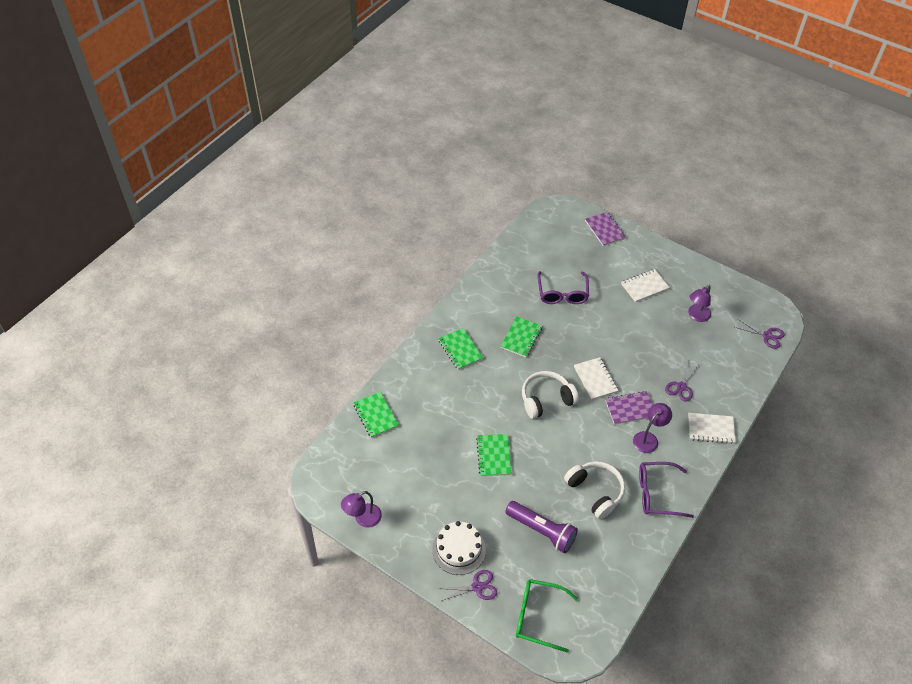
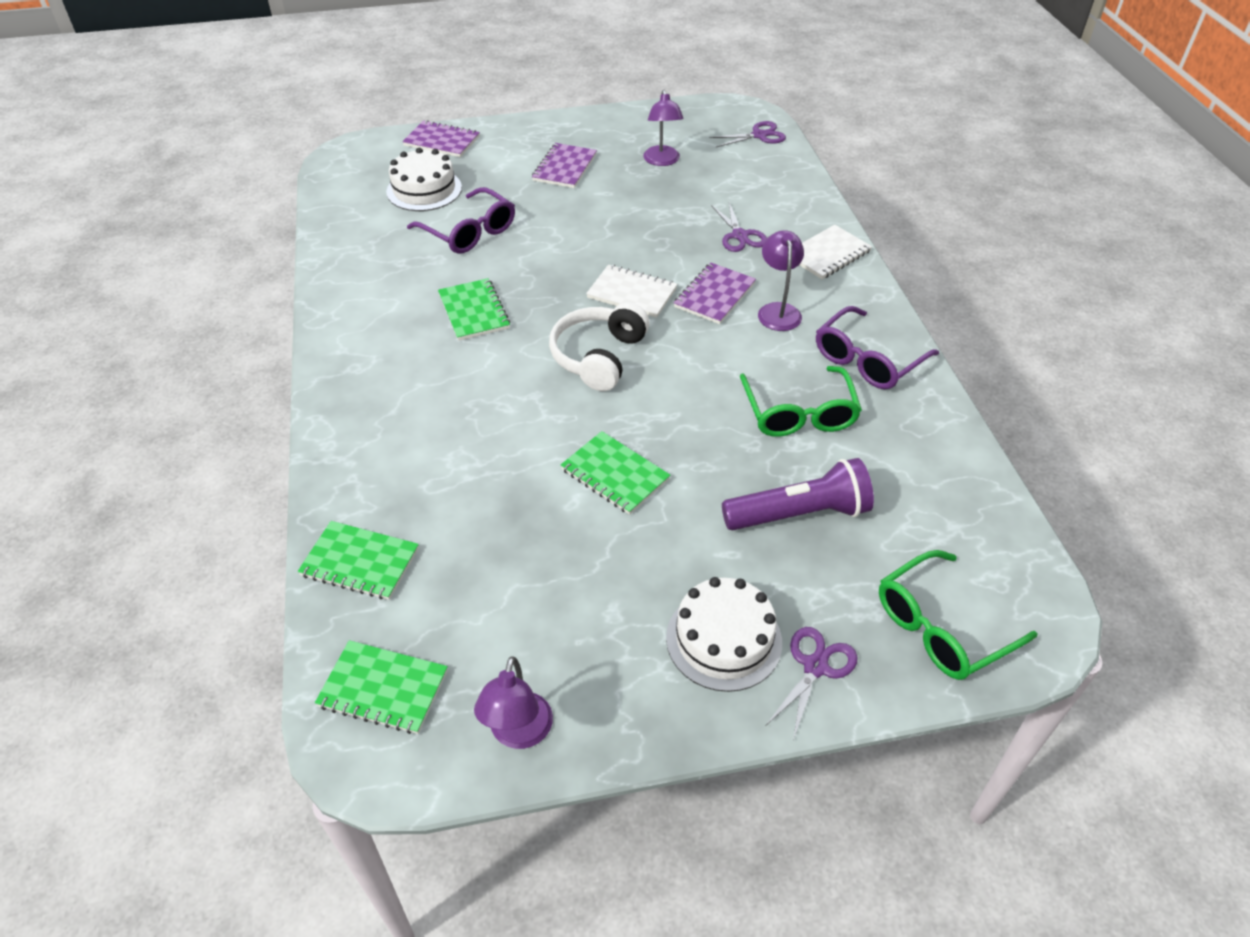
camera: 45 degrees left, 5 degrees down
green notebook [438,328,483,370] -> green notebook moved to [315,640,448,734]
white headphones [564,461,625,519] -> green glasses [740,366,862,437]
white notebook [621,269,670,302] -> purple notebook [532,143,597,188]
none -> white cake [386,148,462,211]

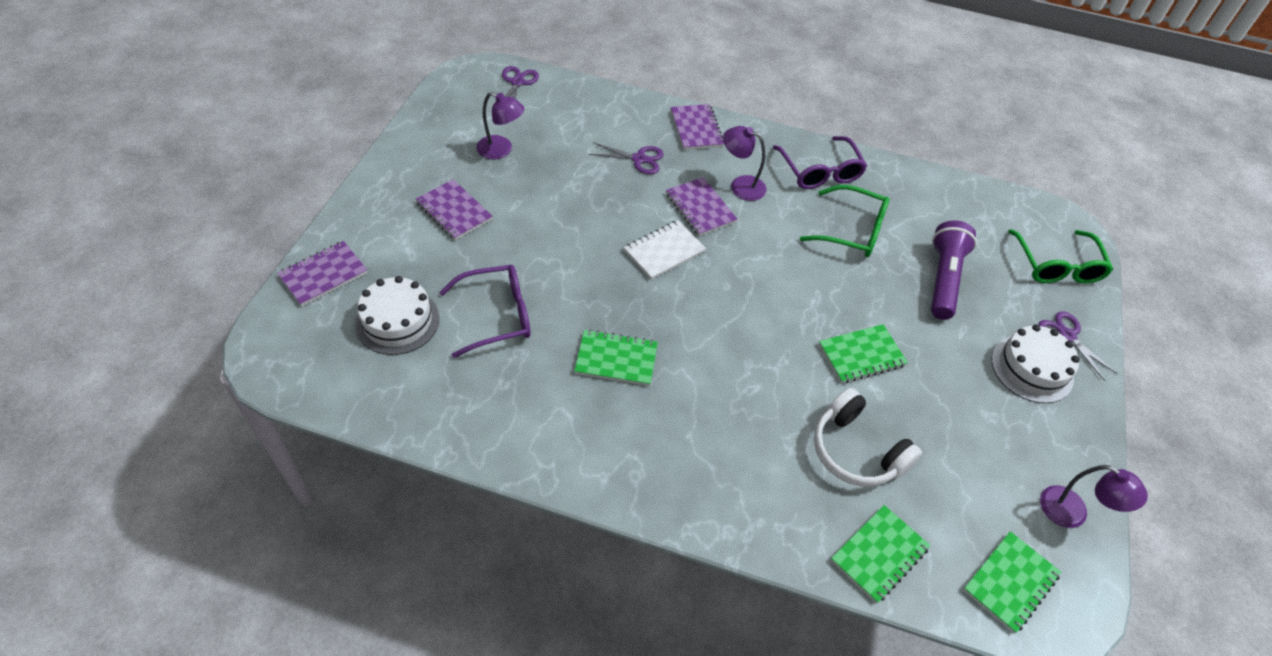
camera: 65 degrees left, 5 degrees up
white headphones [549,302,650,391] -> white headphones moved to [814,388,922,487]
white notebook [799,225,872,279] -> purple notebook [671,104,724,150]

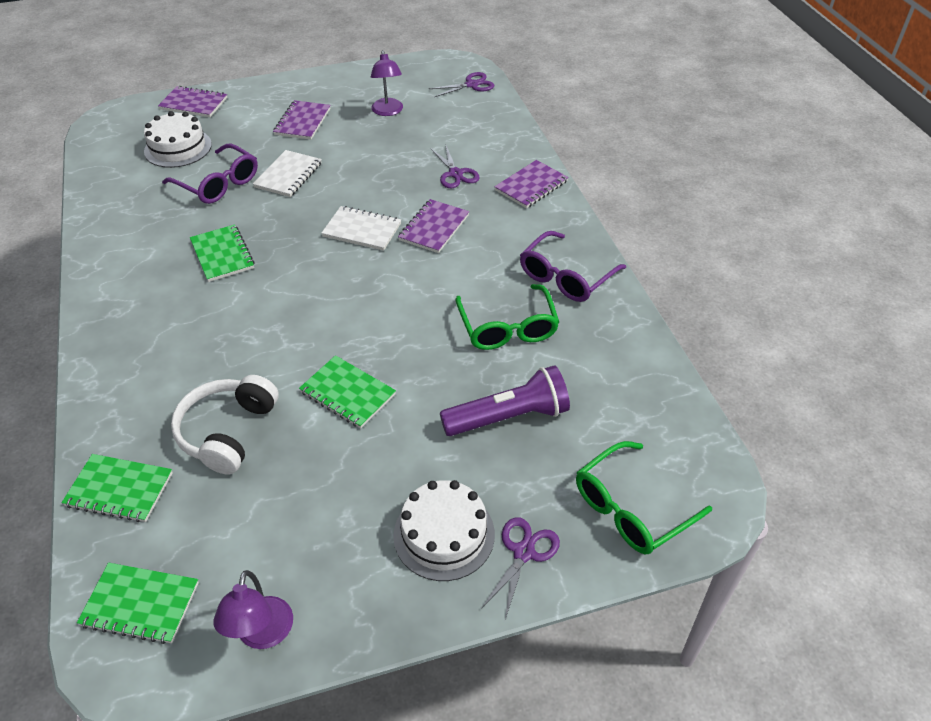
camera: 60 degrees right, 5 degrees down
purple lamp [723,126,767,201] -> none
none -> white notebook [253,150,322,197]

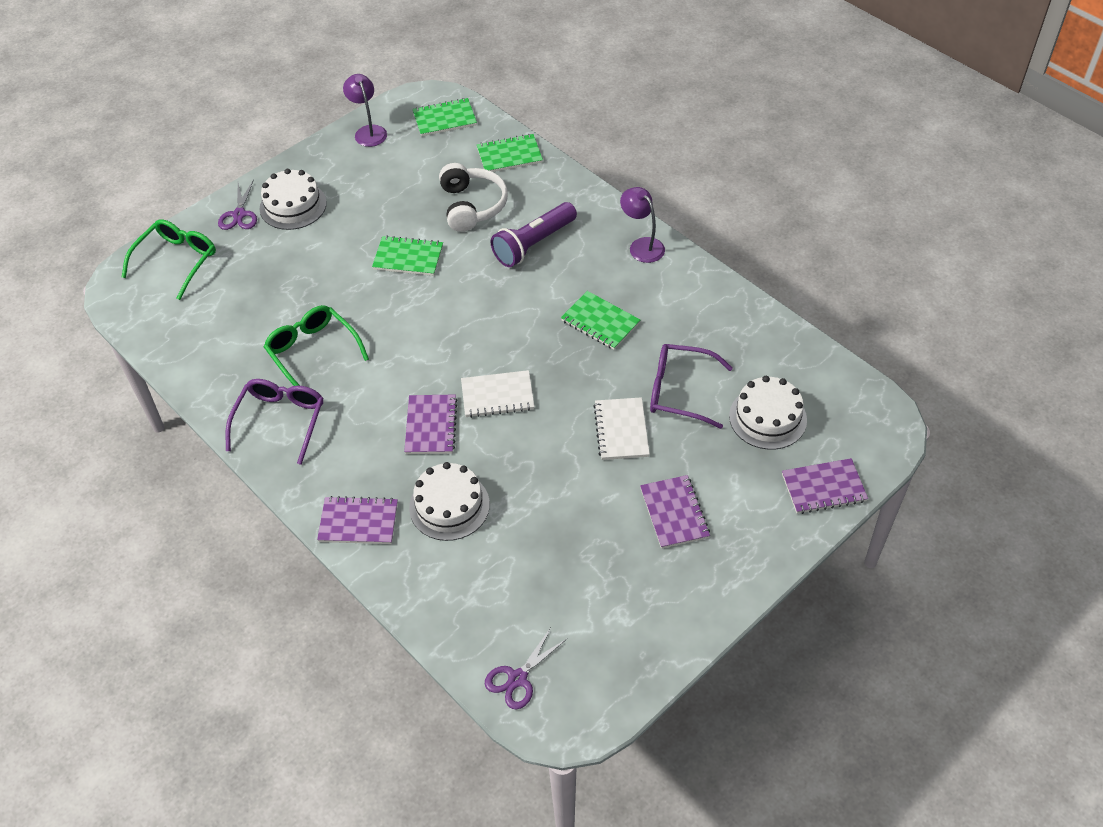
camera: 155 degrees right, 5 degrees up
purple lamp [371,50,403,116] -> purple lamp moved to [620,187,665,263]
purple scissors [431,146,479,188] -> white cake [409,462,490,541]
purple flashlight [440,365,570,436] -> purple flashlight moved to [491,202,577,267]
purple notebook [494,160,569,208] -> purple notebook turned 75 degrees clockwise [317,496,398,544]

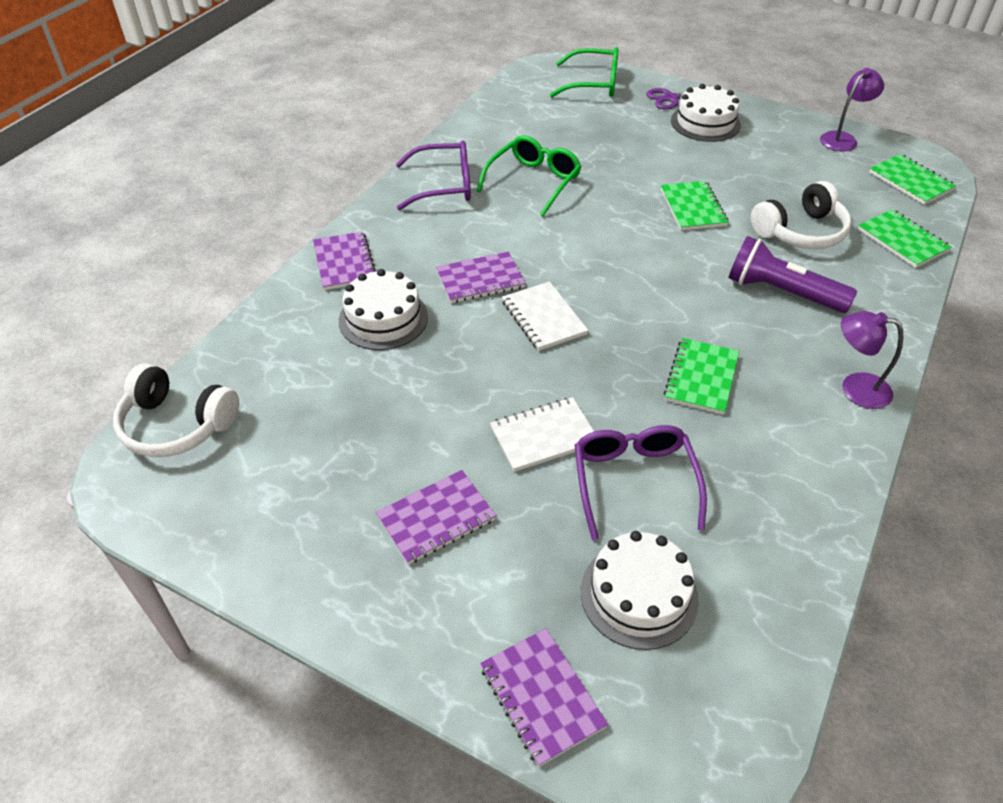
camera: 70 degrees right, 5 degrees down
purple scissors [485,628,567,709] -> white headphones [113,363,239,457]
purple lamp [620,187,665,263] -> purple lamp turned 105 degrees counterclockwise [841,311,903,409]

